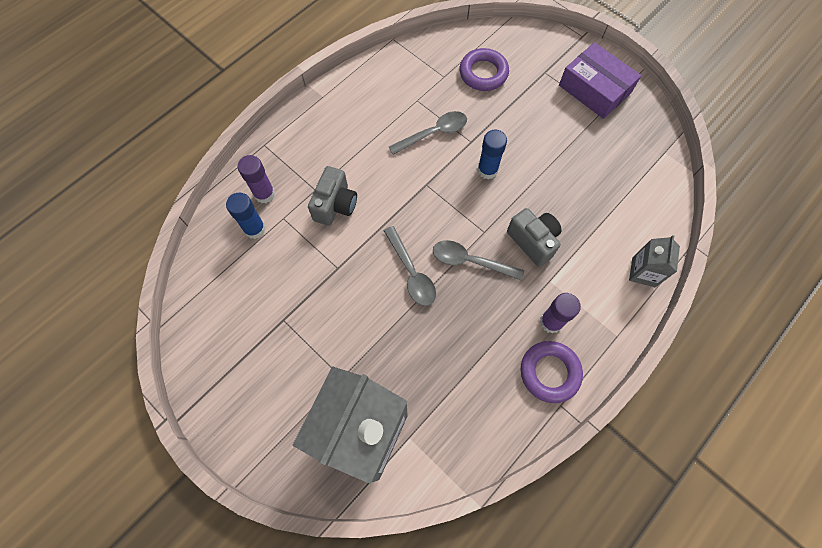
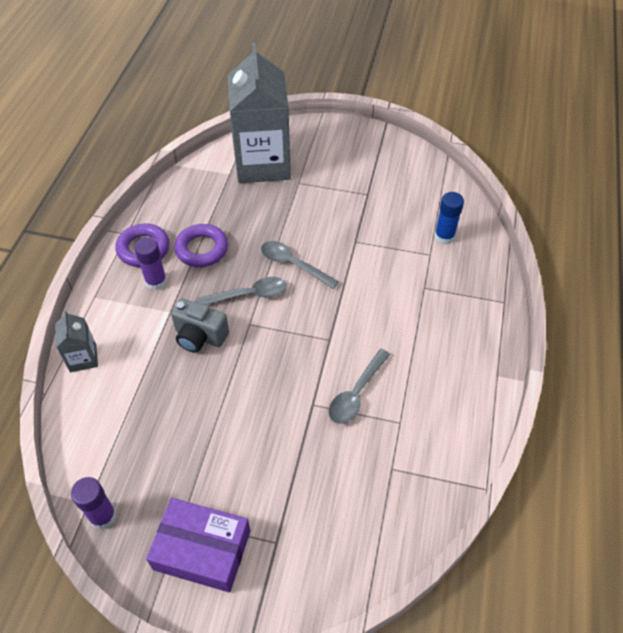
camera: 150 degrees right, 15 degrees down
purple glue stick [238,155,275,203] -> purple glue stick moved to [71,477,116,530]
grey camera [308,166,357,226] -> none
purple ring [460,48,509,91] -> purple ring moved to [174,224,228,267]
blue glue stick [477,130,507,179] -> none

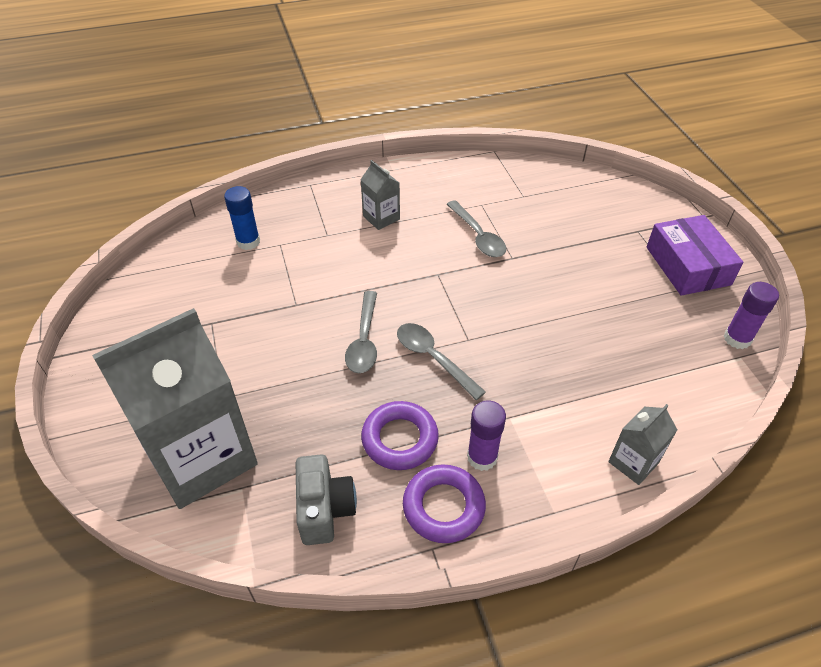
camera: 120 degrees left, 5 degrees down
grey camera [171,299,229,353] -> grey camera moved to [296,454,357,545]
grey spoon [329,349,391,424] -> grey spoon turned 60 degrees clockwise [446,200,506,257]
none -> grey carton [360,160,400,230]

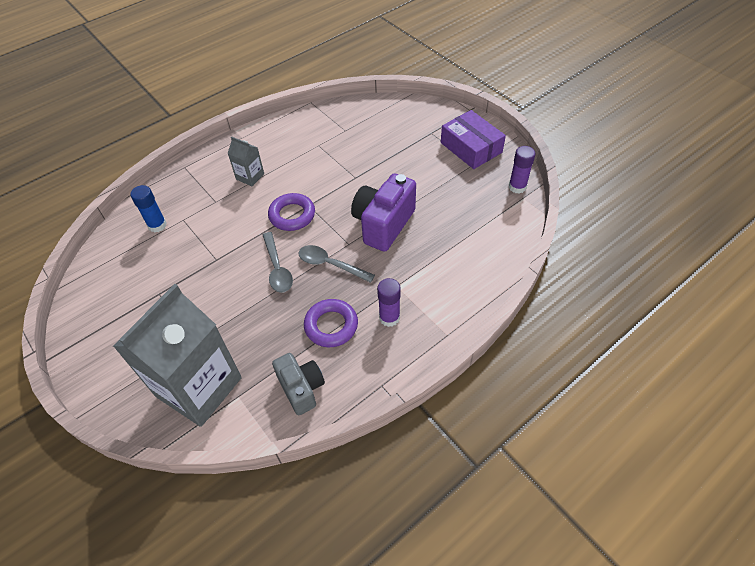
camera: 20 degrees left, 5 degrees up
purple ring [403,464,486,543] -> purple ring moved to [268,193,315,231]
grey spoon [446,200,506,257] -> none
grey carton [608,404,677,485] -> none
none -> purple camera [351,173,416,252]

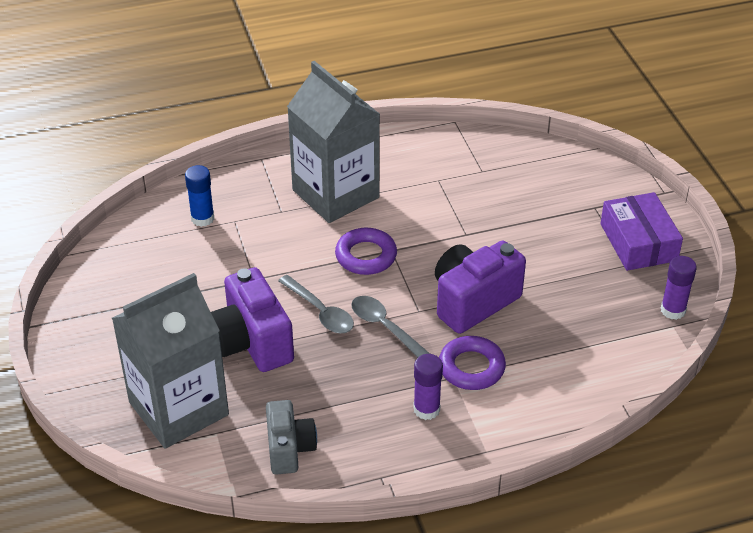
camera: 20 degrees right, 10 degrees down
grey carton [227,136,264,186] -> grey carton [287,61,380,223], size x2.31
grey spoon [263,232,293,293] -> grey spoon turned 45 degrees counterclockwise [278,275,354,333]
purple ring [304,299,358,347] -> purple ring moved to [439,336,506,390]
none -> purple camera [211,267,294,372]

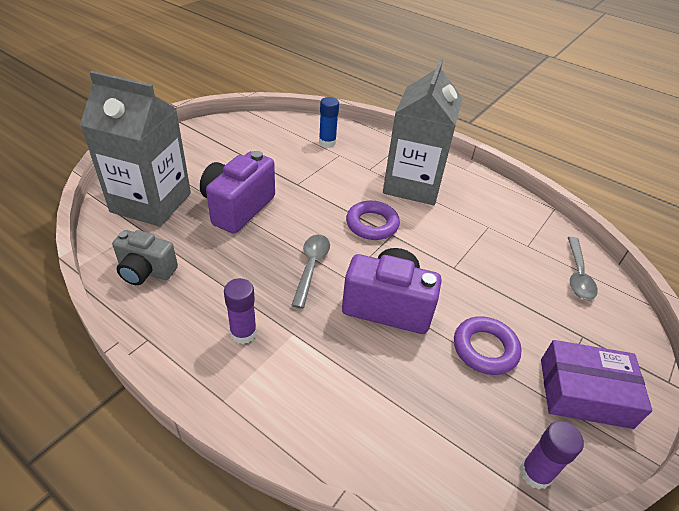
camera: 50 degrees right, 0 degrees up
grey camera [266,400,317,475] -> grey camera turned 60 degrees clockwise [112,230,178,285]
grey spoon [278,275,354,333] -> grey spoon moved to [568,237,598,300]
purple ring [439,336,506,390] -> purple ring moved to [454,316,522,375]
purple box [600,192,683,271] -> purple box turned 60 degrees clockwise [541,340,653,429]

